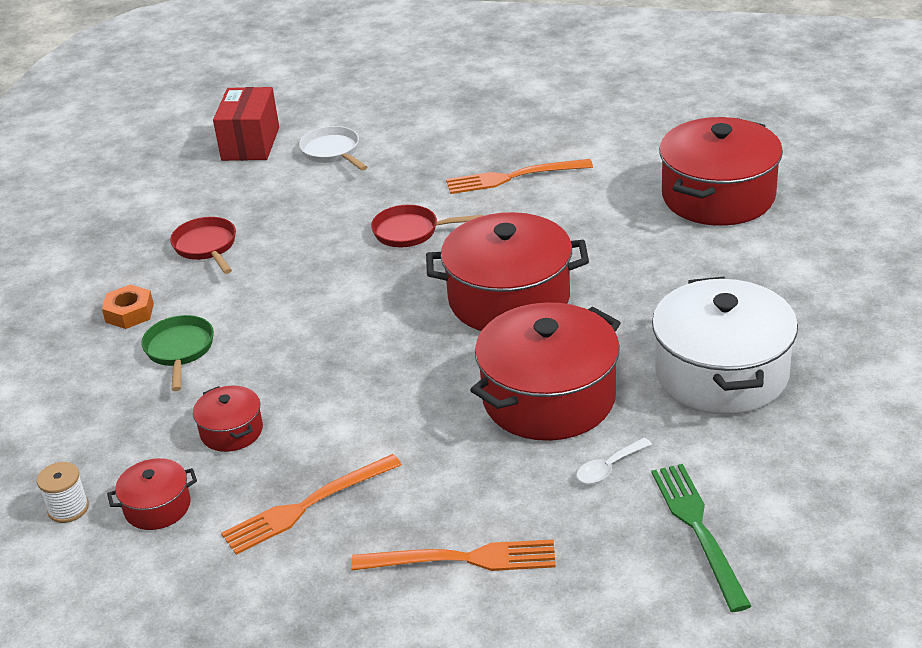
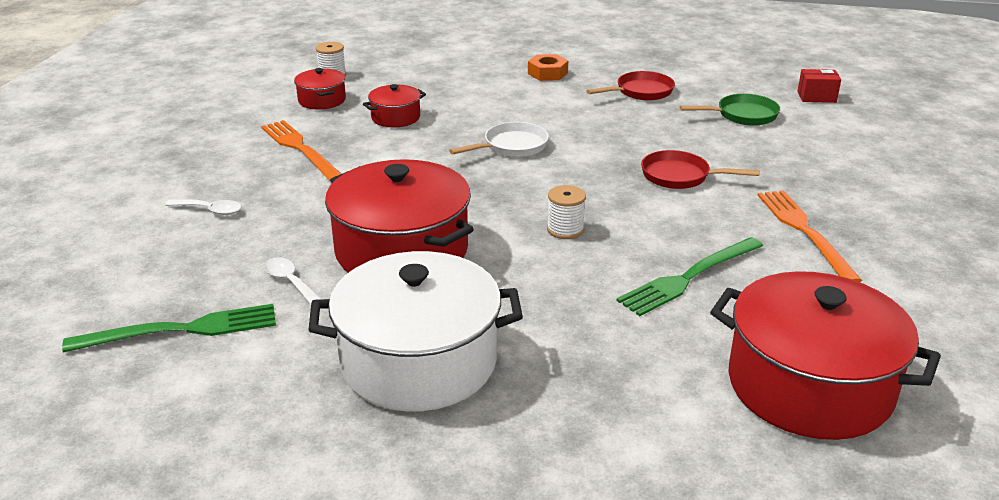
camera: 85 degrees right, 5 degrees down
green pan [141,315,214,391] -> green pan moved to [680,94,780,126]
red box [213,87,279,161] -> red box [797,69,841,103], size x0.55
white pan [299,126,367,171] -> white pan moved to [449,122,549,157]
orange fork [351,539,556,571] -> white spoon [165,199,242,215]
red pan [371,205,483,247] -> red pan turned 75 degrees counterclockwise [641,150,760,189]
red pot [426,212,589,331] -> white spool [547,185,586,239]
none -> green fork [616,237,763,316]

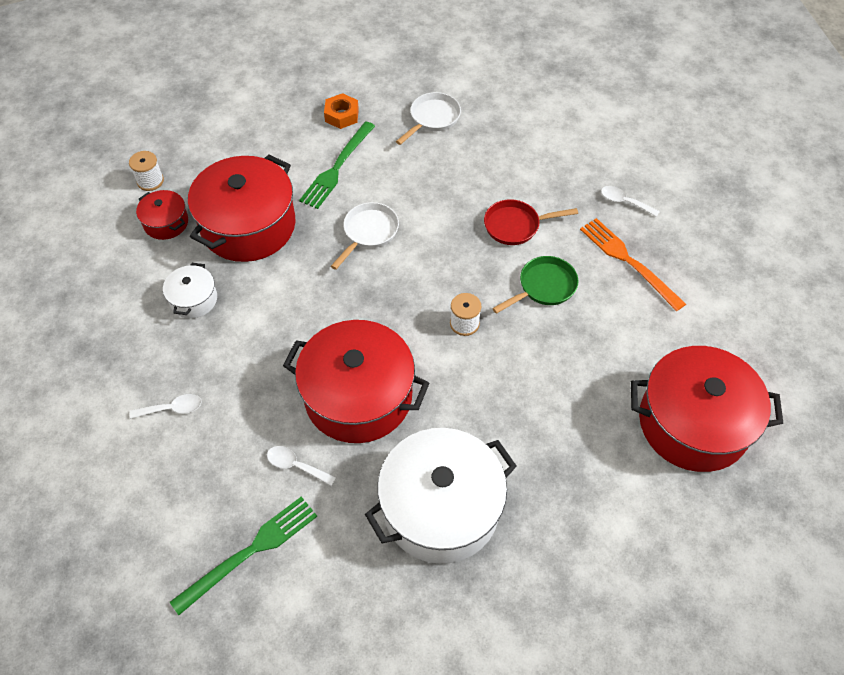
camera: 25 degrees left, 25 degrees up
orange fork [261,120,341,182] -> white pot [163,263,217,319]
red pot [363,84,426,127] -> red pot [188,154,296,262], size x2.11
red pan [586,71,675,101] -> white pan [396,92,461,145]
green fork [616,237,763,316] -> green fork moved to [299,121,375,209]
green pan [680,94,780,126] -> green pan moved to [492,256,578,314]
red box [797,69,841,103] -> none
none -> white spoon [601,186,660,217]

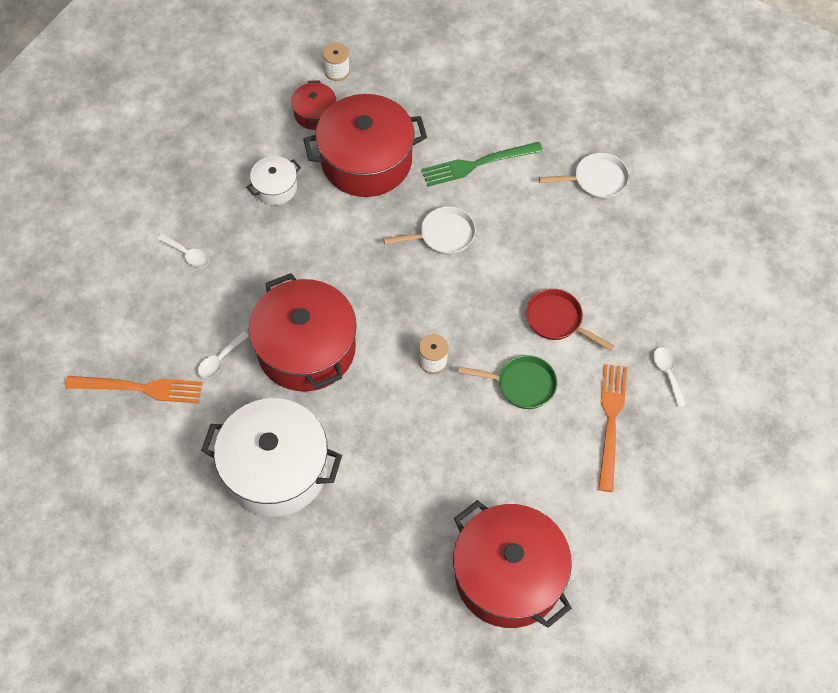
camera: 45 degrees right, 5 degrees up
green fork [170,497,317,615] -> orange fork [65,376,203,403]
white spoon [267,446,336,486] -> white spoon turned 120 degrees counterclockwise [198,331,249,378]
orange nut [324,93,359,129] -> none

